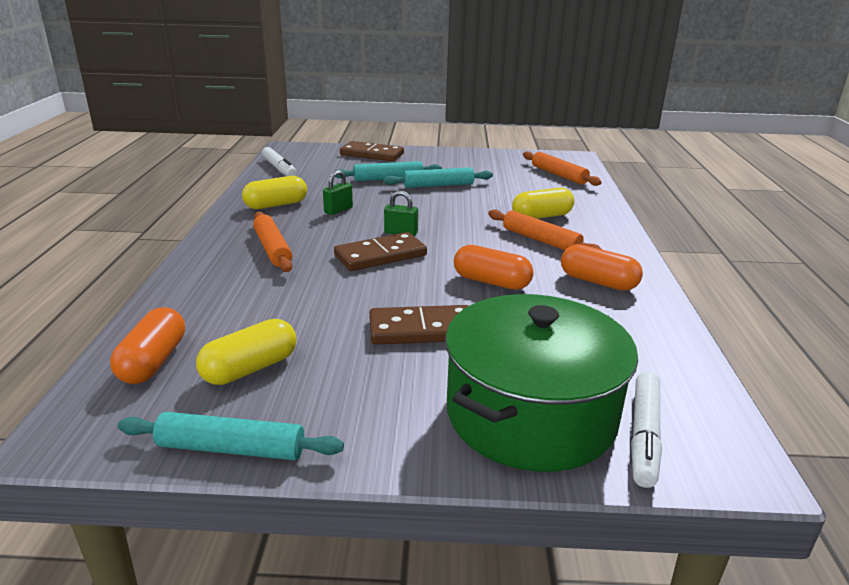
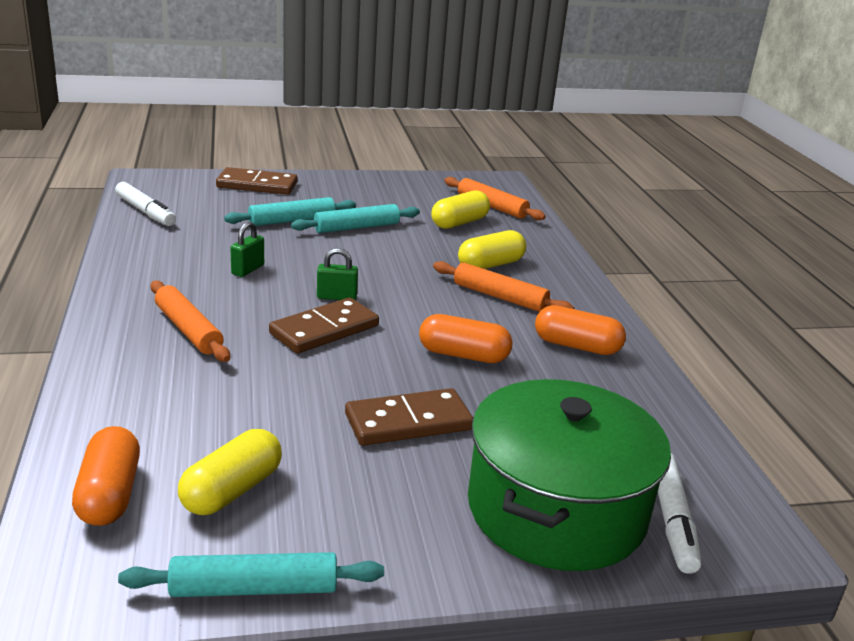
camera: 15 degrees left, 0 degrees up
yellow capsule [242,176,307,209] -> yellow capsule moved to [431,190,490,229]

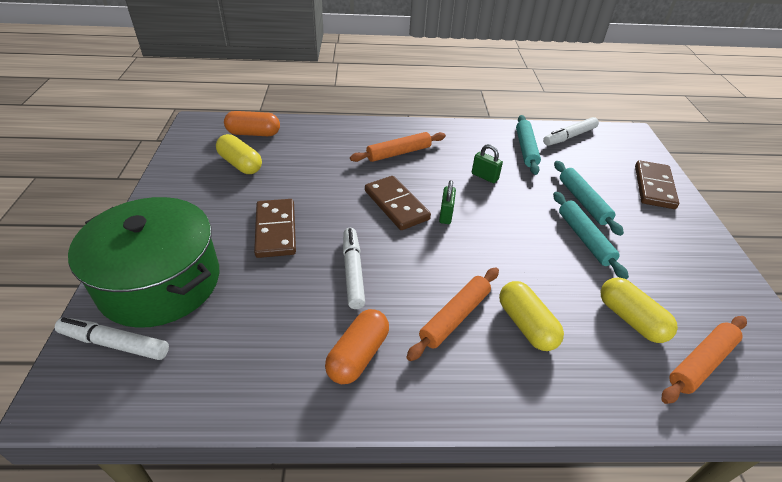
camera: 100 degrees right, 15 degrees up
turquoise rolling pin [118,552,384,597] -> turquoise rolling pin moved to [516,115,541,175]
orange capsule [419,314,513,363] -> white marker [343,228,365,309]

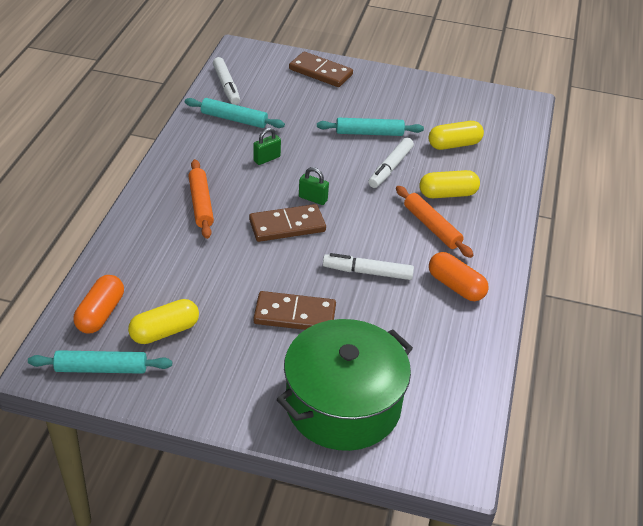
camera: 75 degrees left, 0 degrees up
white marker [55,317,169,360] -> white marker moved to [368,138,414,188]
turquoise rolling pin [554,161,624,236] -> turquoise rolling pin moved to [28,350,172,374]
orange rolling pin [662,316,747,404] -> none

